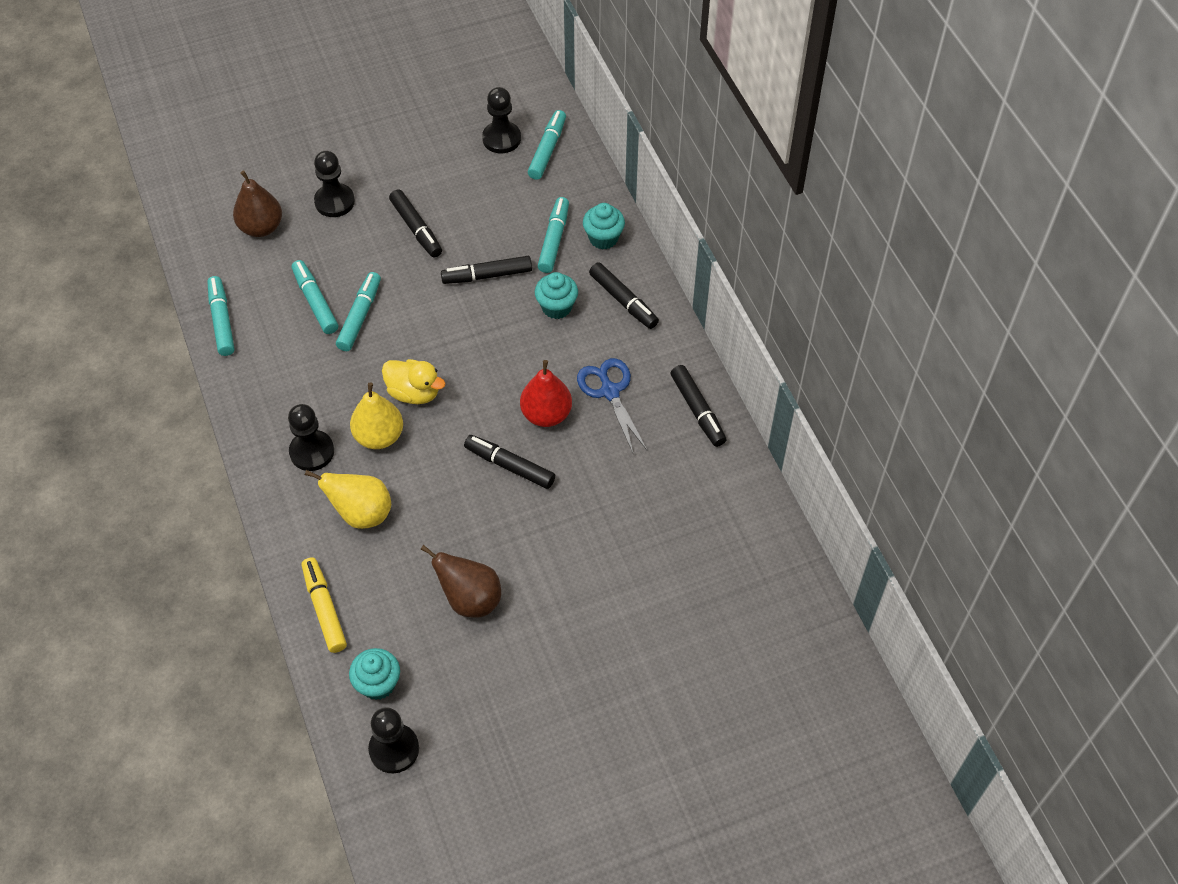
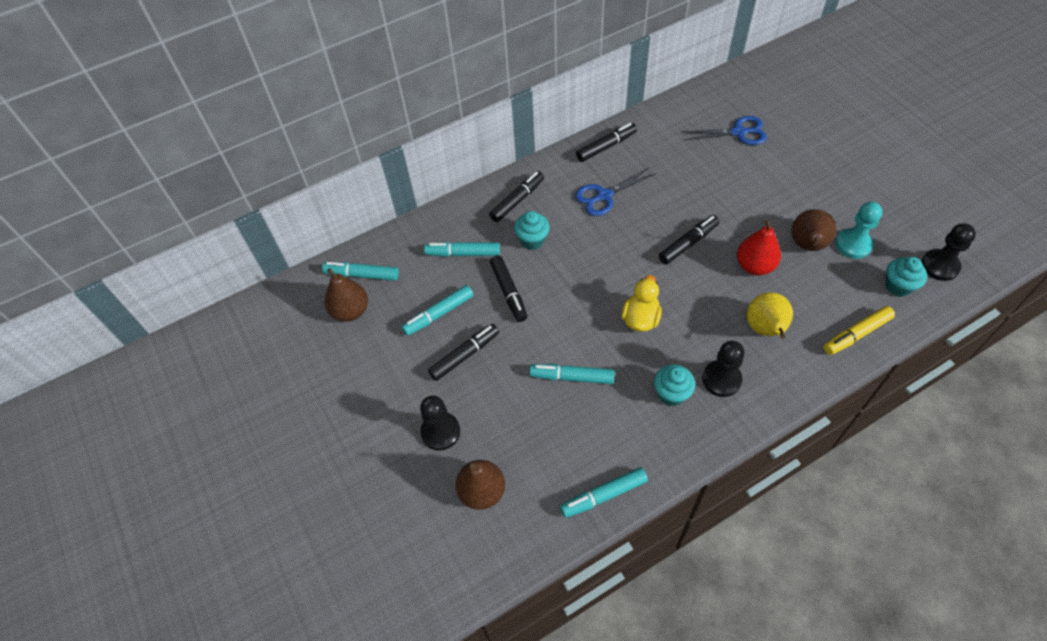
camera: 95 degrees left, 0 degrees up
turquoise marker [292,260,338,334] -> turquoise marker moved to [401,285,474,336]
yellow pear [350,383,403,449] -> none
black marker [464,435,555,489] -> black marker turned 150 degrees counterclockwise [659,215,720,265]
black pawn [482,87,521,153] -> brown pear [325,268,368,322]
red pear [520,360,572,427] -> red pear moved to [737,220,781,275]
turquoise cupcake [583,203,625,250] -> turquoise cupcake moved to [654,364,695,406]
none -> blue scissors [682,116,767,145]
none -> turquoise pawn [836,202,882,259]

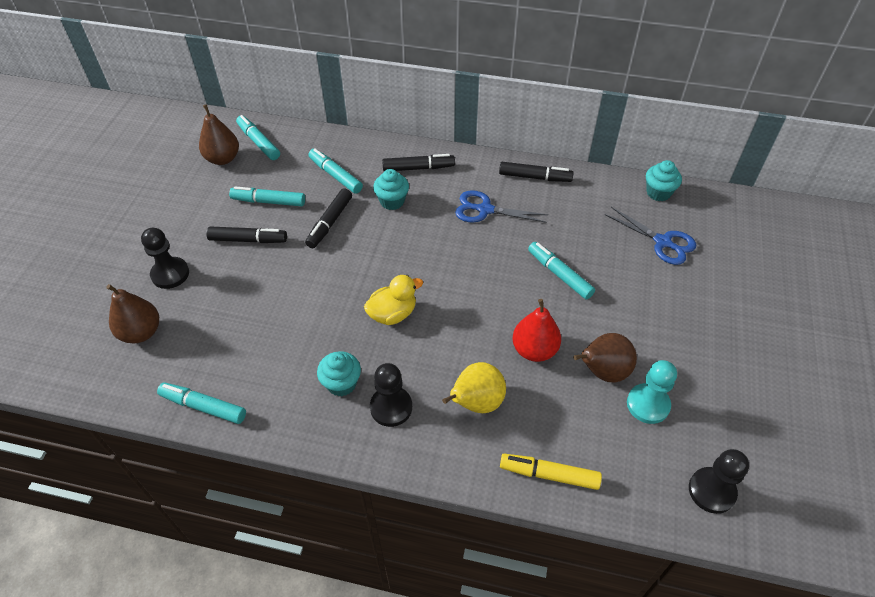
camera: 40 degrees right, 5 degrees down
turquoise marker [530,364,615,384] -> turquoise marker moved to [528,242,595,300]
black marker [659,215,720,265] -> none
turquoise cupcake [885,257,927,297] -> turquoise cupcake moved to [646,160,682,201]

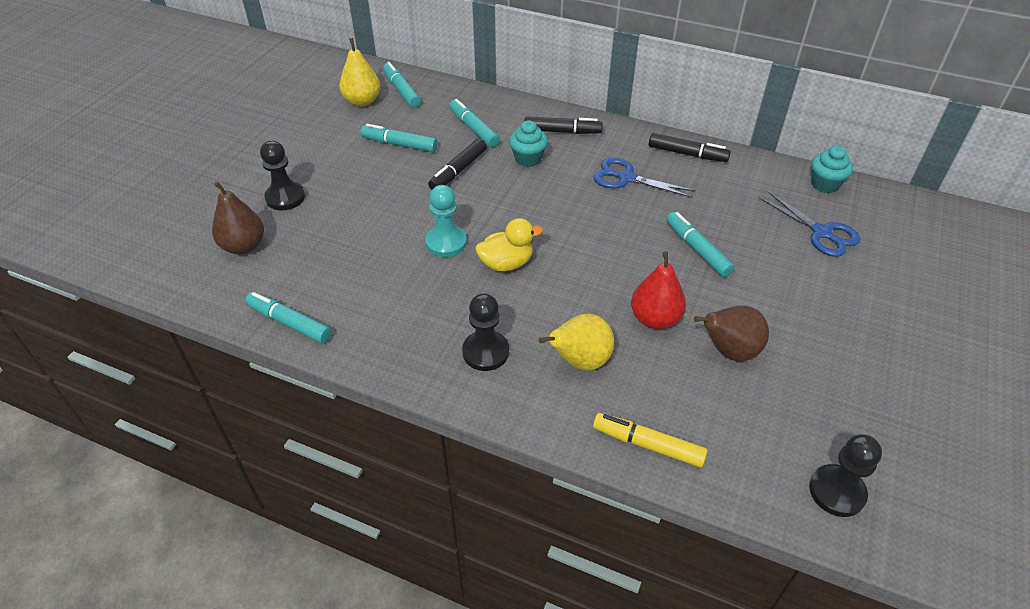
camera: 10 degrees right, 5 degrees down
brown pear [199,104,239,165] -> yellow pear [339,38,380,106]
black marker [206,226,287,243] -> none
turquoise cupcake [317,351,361,396] -> none
turquoise pawn [627,360,677,424] -> turquoise pawn moved to [425,185,467,257]

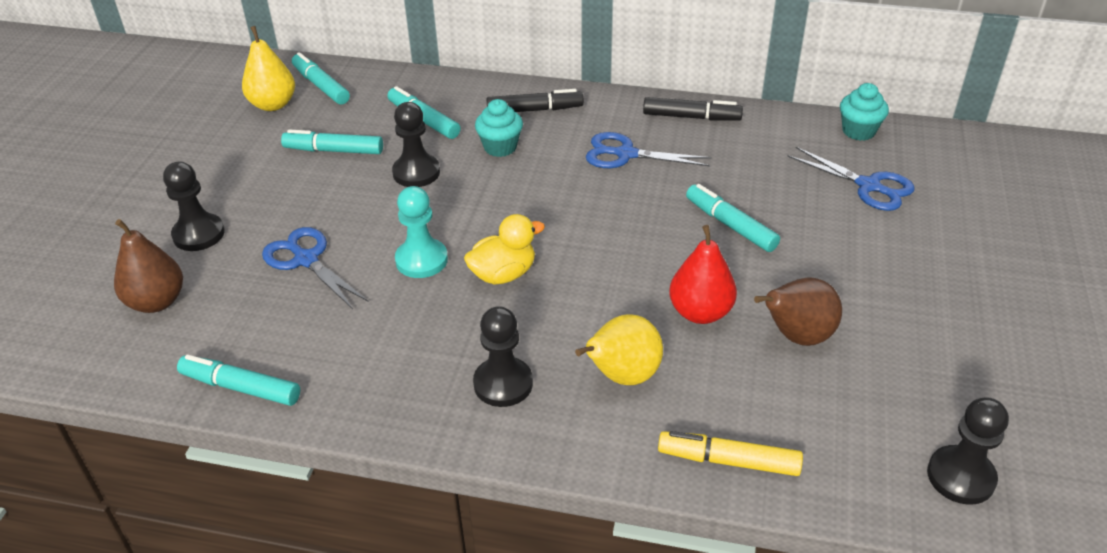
camera: 10 degrees left, 5 degrees down
black marker [428,139,487,190] -> black pawn [392,102,440,187]
none -> blue scissors [262,227,368,309]

